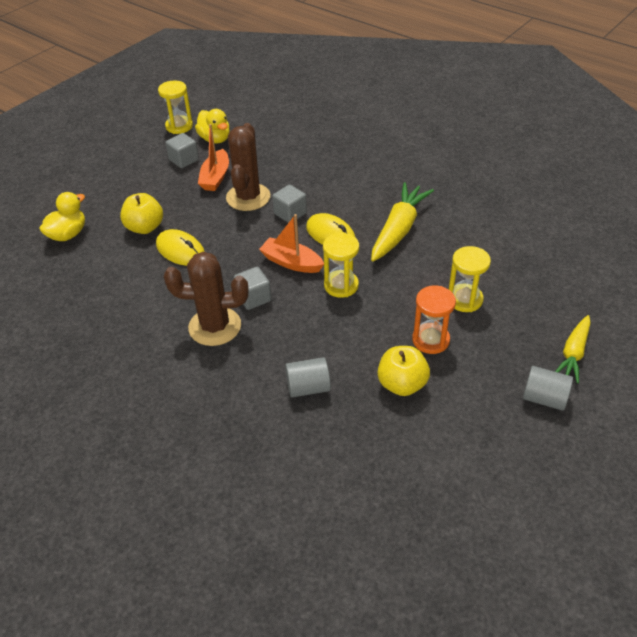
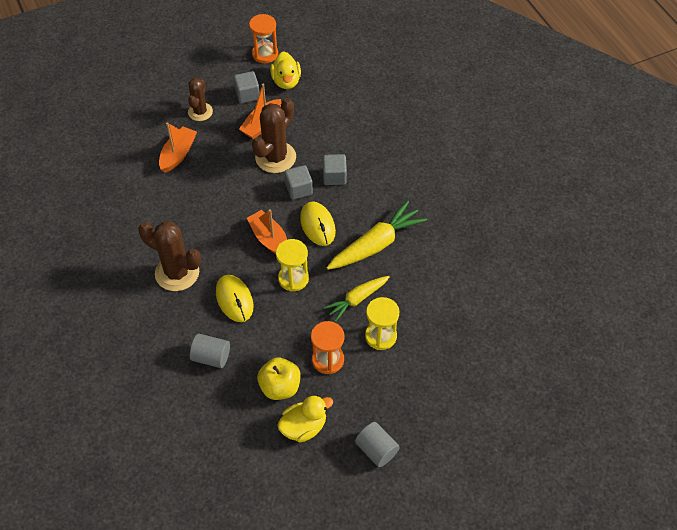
camera: 25 degrees right, 10 degrees up
yellow duck [39,192,85,241] -> yellow duck moved to [278,395,333,442]
yellow apple [120,193,163,234] -> orange boat [159,122,197,173]
yellow mouse [156,229,205,266] -> yellow mouse moved to [216,275,253,322]
yellow hourglass [158,80,193,134] -> orange hourglass [249,14,278,63]
grey cube [234,267,271,310] -> grey cube moved to [323,154,347,185]
yellow carrot [555,315,591,383] -> yellow carrot moved to [324,276,390,322]
none -> brown cactus [188,78,213,121]

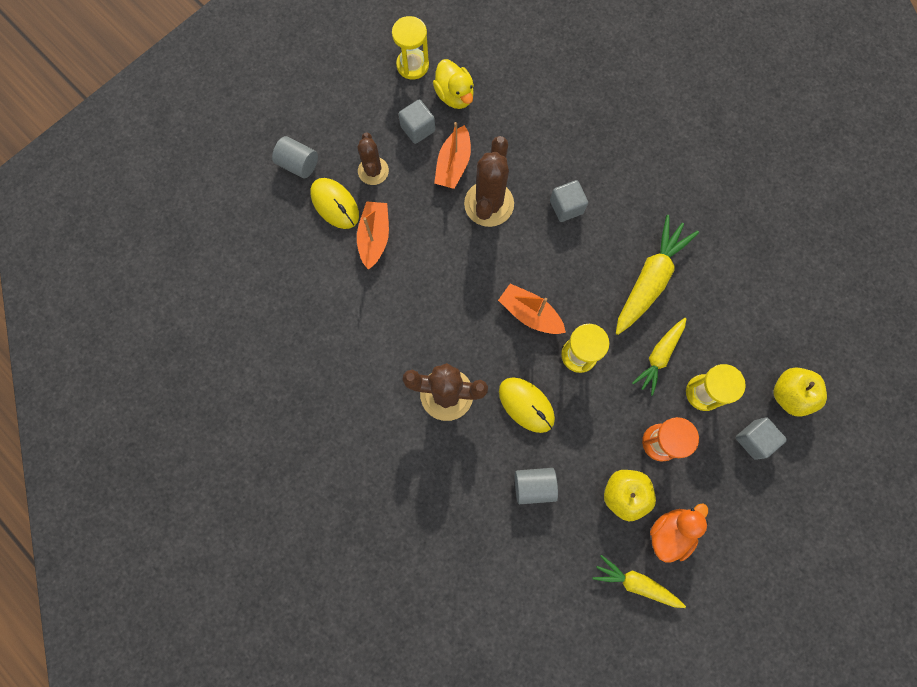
camera: 20 degrees left, 20 degrees up
orange hourglass [249,14,278,63] -> yellow hourglass [392,16,429,79]
yellow duck [278,395,333,442] -> orange duck [650,503,708,563]
grey cube [285,165,313,200] -> grey cube moved to [736,417,787,460]
yellow mouse [300,201,336,246] -> yellow mouse moved to [310,178,359,229]
grey cylinder [355,422,400,467] -> grey cylinder moved to [272,136,318,178]
none -> yellow carrot [593,555,686,608]
none -> yellow apple [774,367,827,417]

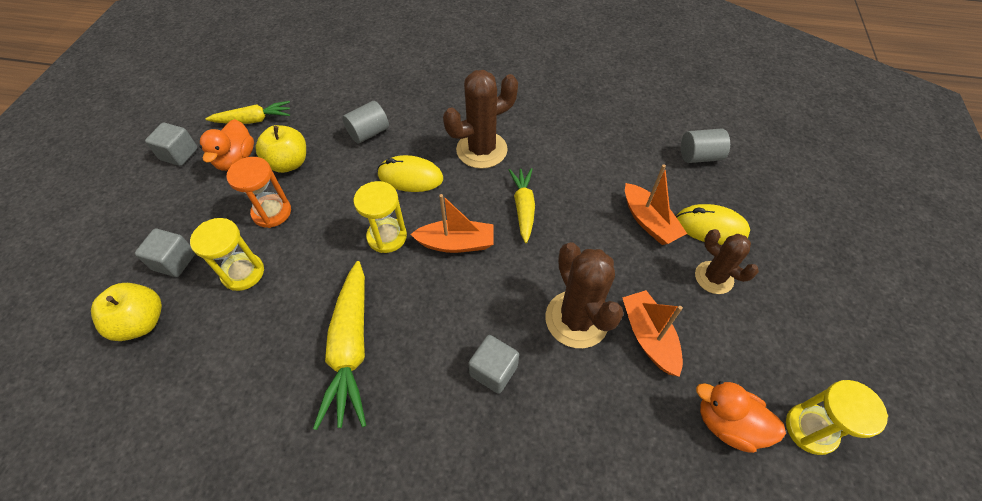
camera: 145 degrees right, 20 degrees down
grey cylinder [272,136,318,178] -> grey cylinder moved to [681,128,730,163]
grey cube [399,99,435,144] -> grey cube moved to [145,123,198,166]
yellow duck [433,59,474,109] -> orange duck [696,381,786,453]
yellow carrot [632,318,686,396] -> yellow carrot moved to [509,168,535,243]

